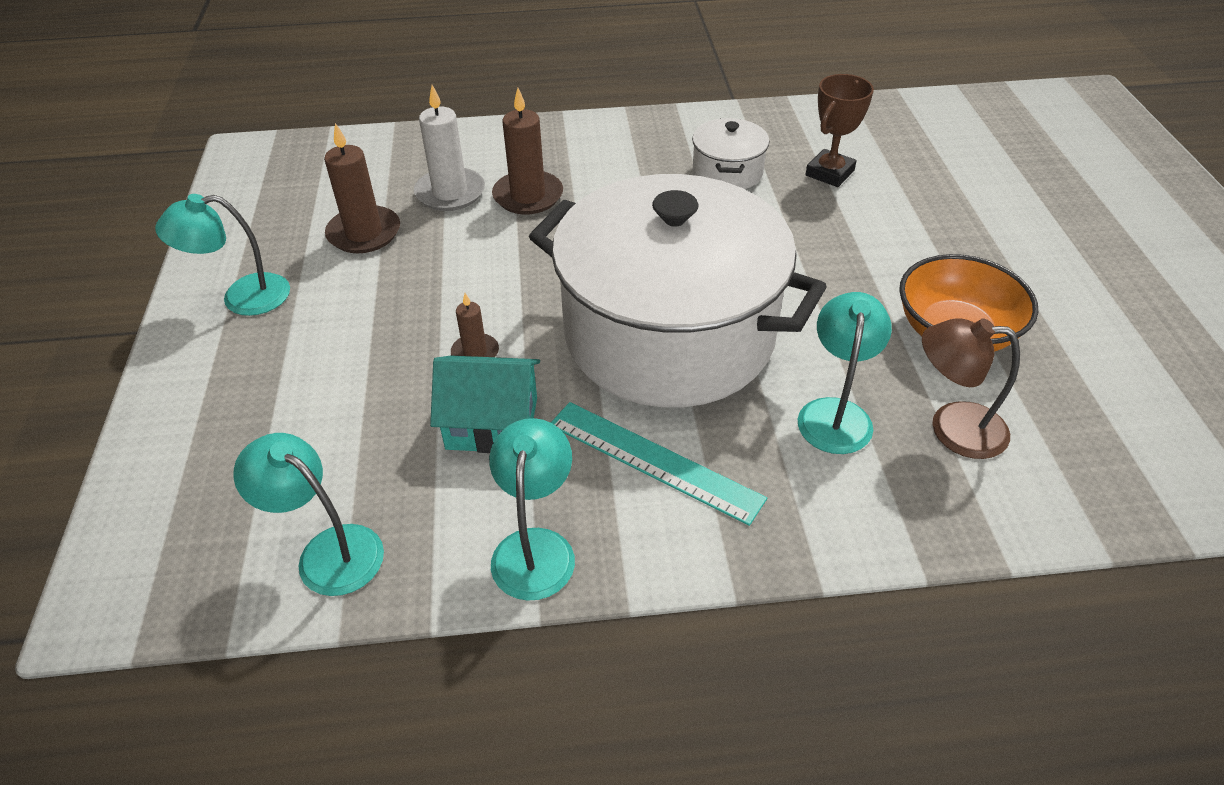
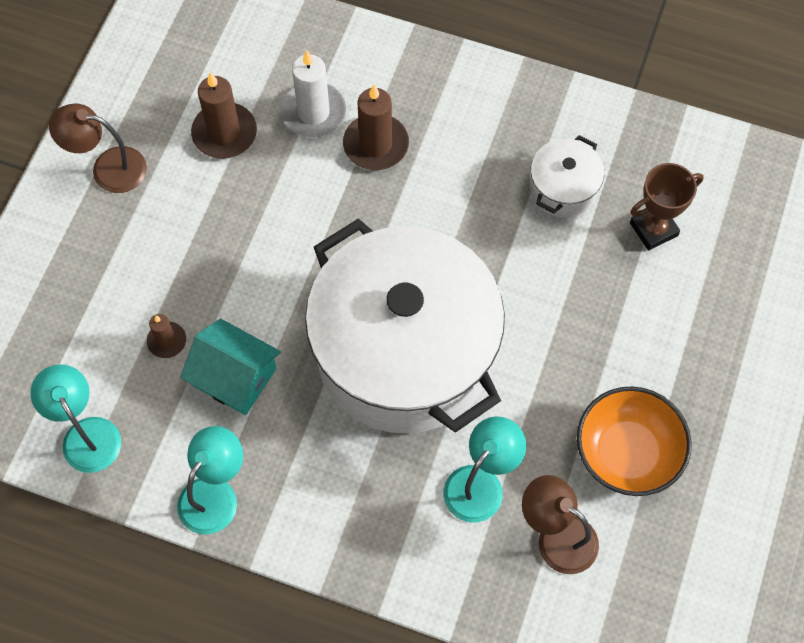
camera: 25 degrees right, 20 degrees up
turquoise lamp [155,194,290,316] -> brown lamp [49,104,147,193]
brown candle [451,293,499,357] -> brown candle moved to [147,314,186,358]
turquoise ruler [551,402,767,526] -> none

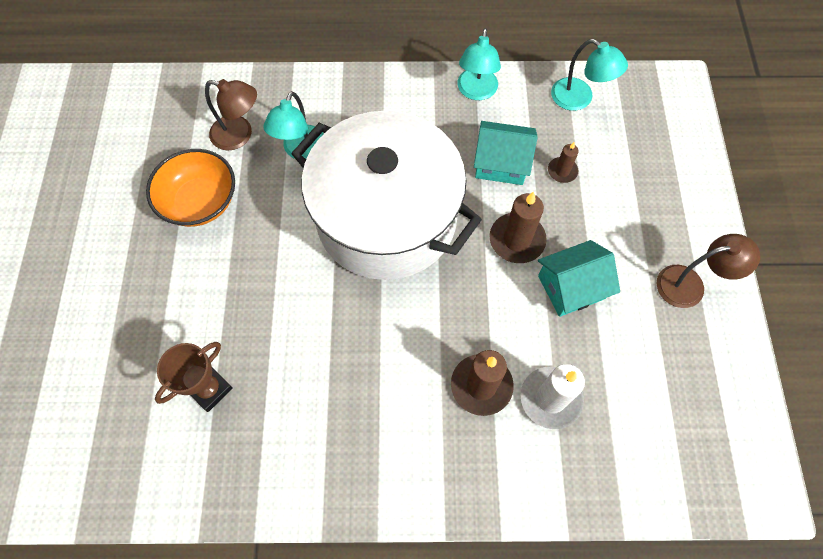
camera: 160 degrees right, 0 degrees up
brown candle [191,72,257,159] -> brown candle moved to [490,192,547,263]
white pot [530,135,604,218] -> none
none -> turquoise house [538,240,620,317]

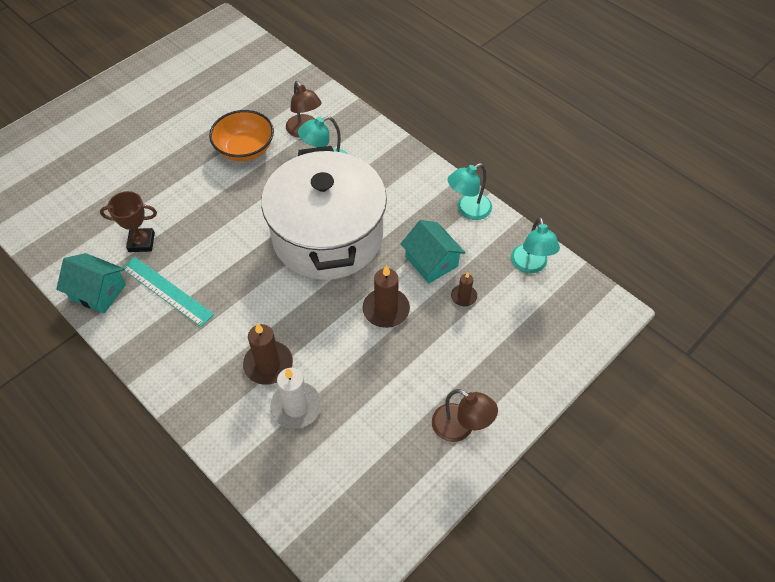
camera: 45 degrees right, 10 degrees down
turquoise house [538,240,620,317] -> turquoise house moved to [56,253,126,313]
none -> turquoise ruler [122,257,214,327]

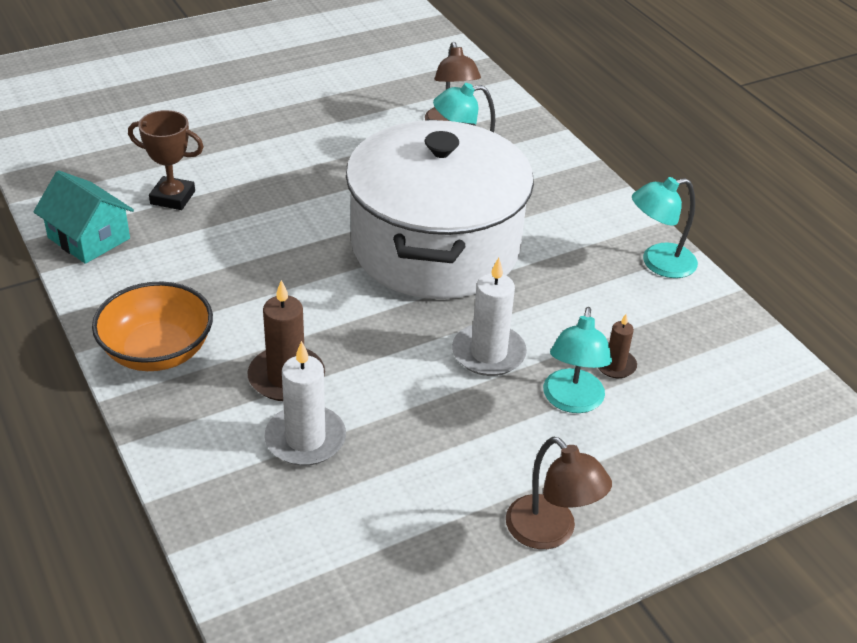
camera: 15 degrees right, 15 degrees down
turquoise ruler [122,257,214,327] -> none
orange bowl [209,110,274,161] -> orange bowl moved to [92,281,213,371]
brown candle [363,265,410,328] -> white candle [452,258,527,376]
turquoise house [400,220,466,283] -> none
turquoise lamp [511,217,560,273] -> turquoise lamp moved to [543,307,612,413]

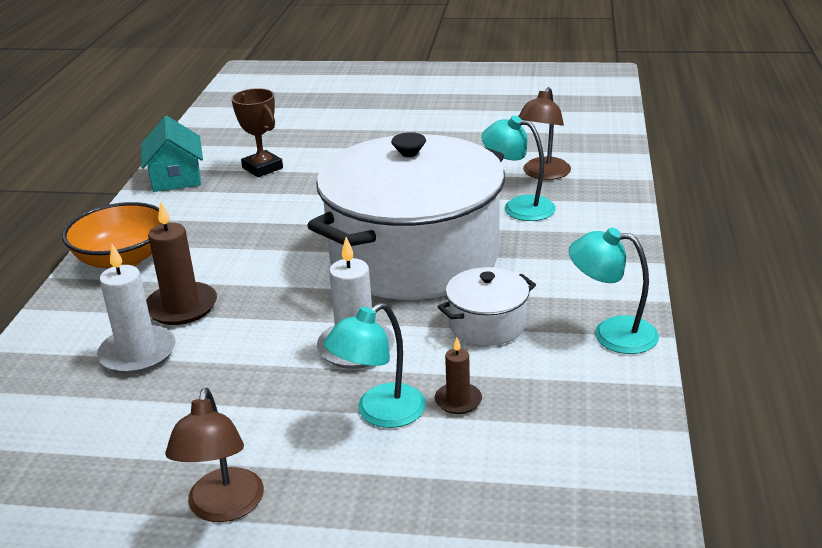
camera: 40 degrees right, 10 degrees down
none -> white pot [438,267,536,346]

